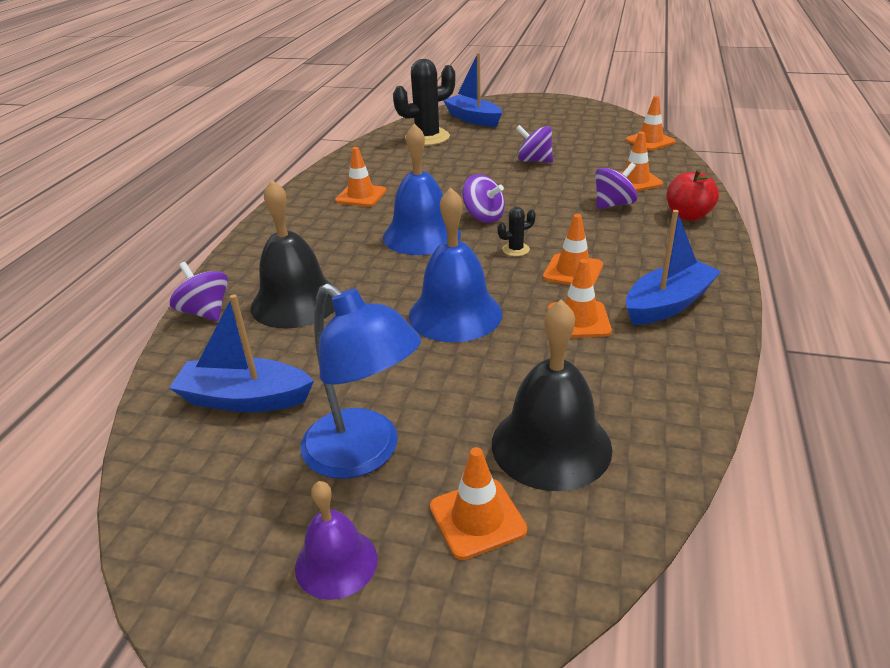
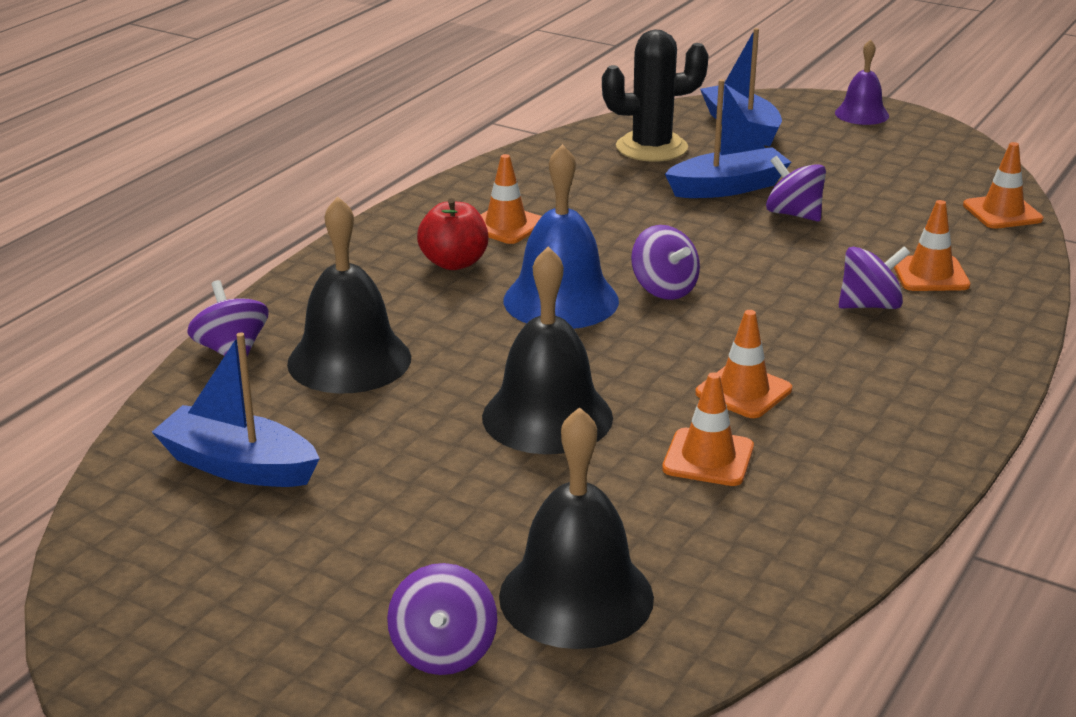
camera: 15 degrees right, 5 degrees down
purple bell [295,481,377,600] -> purple bell moved to [835,39,889,125]
blue lamp [301,283,421,479] -> none
blue bell [409,187,502,342] -> black bell [482,247,613,454]
orange traffic cone [430,447,527,560] -> purple spinning top [387,563,497,675]
black cactus [497,207,536,256] -> none
blue boat [626,210,721,325] -> blue boat moved to [665,79,791,198]
red apple [667,169,719,221] -> red apple moved to [417,198,488,270]

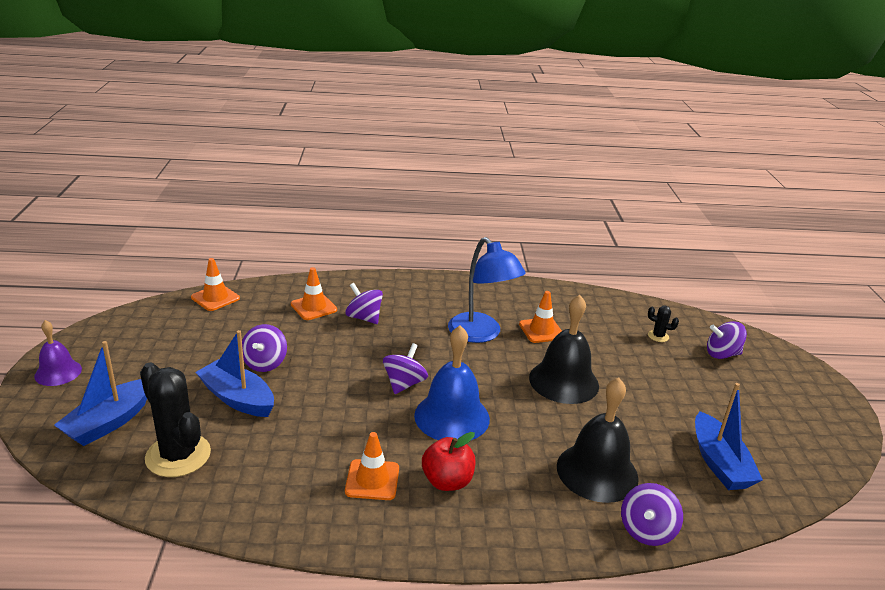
camera: 125 degrees left, 0 degrees up
purple spinning top [387,563,497,675] -> purple spinning top turned 150 degrees counterclockwise [707,321,747,359]
black bell [499,407,654,649] -> black cactus [648,306,679,342]
orange traffic cone [695,310,792,418] -> blue lamp [448,237,526,343]

